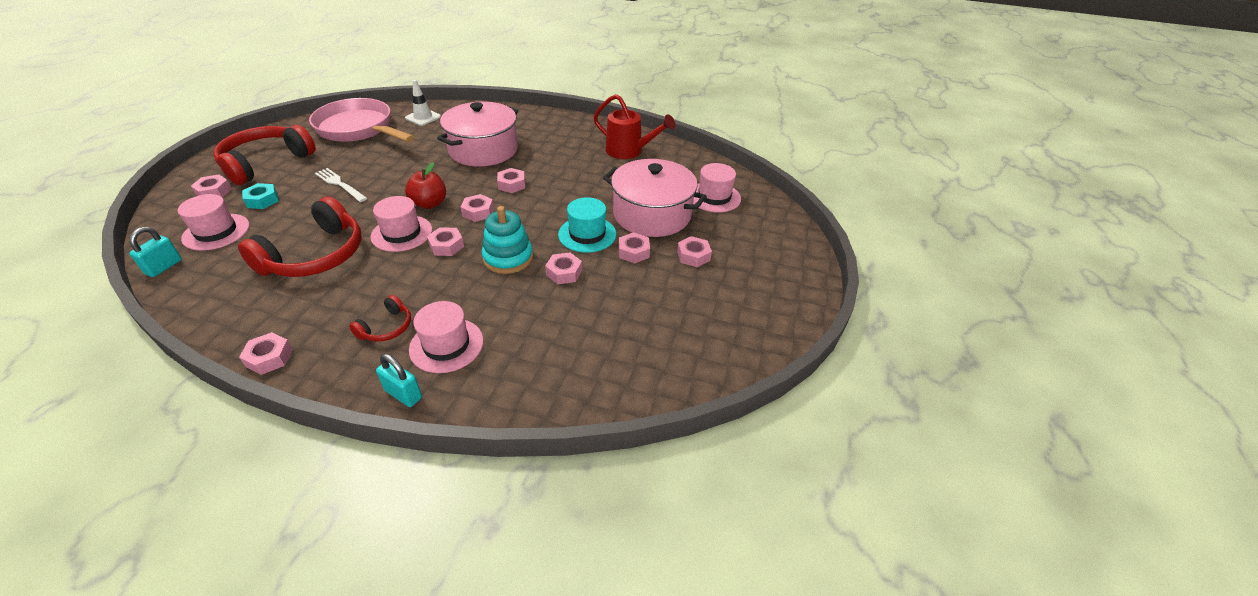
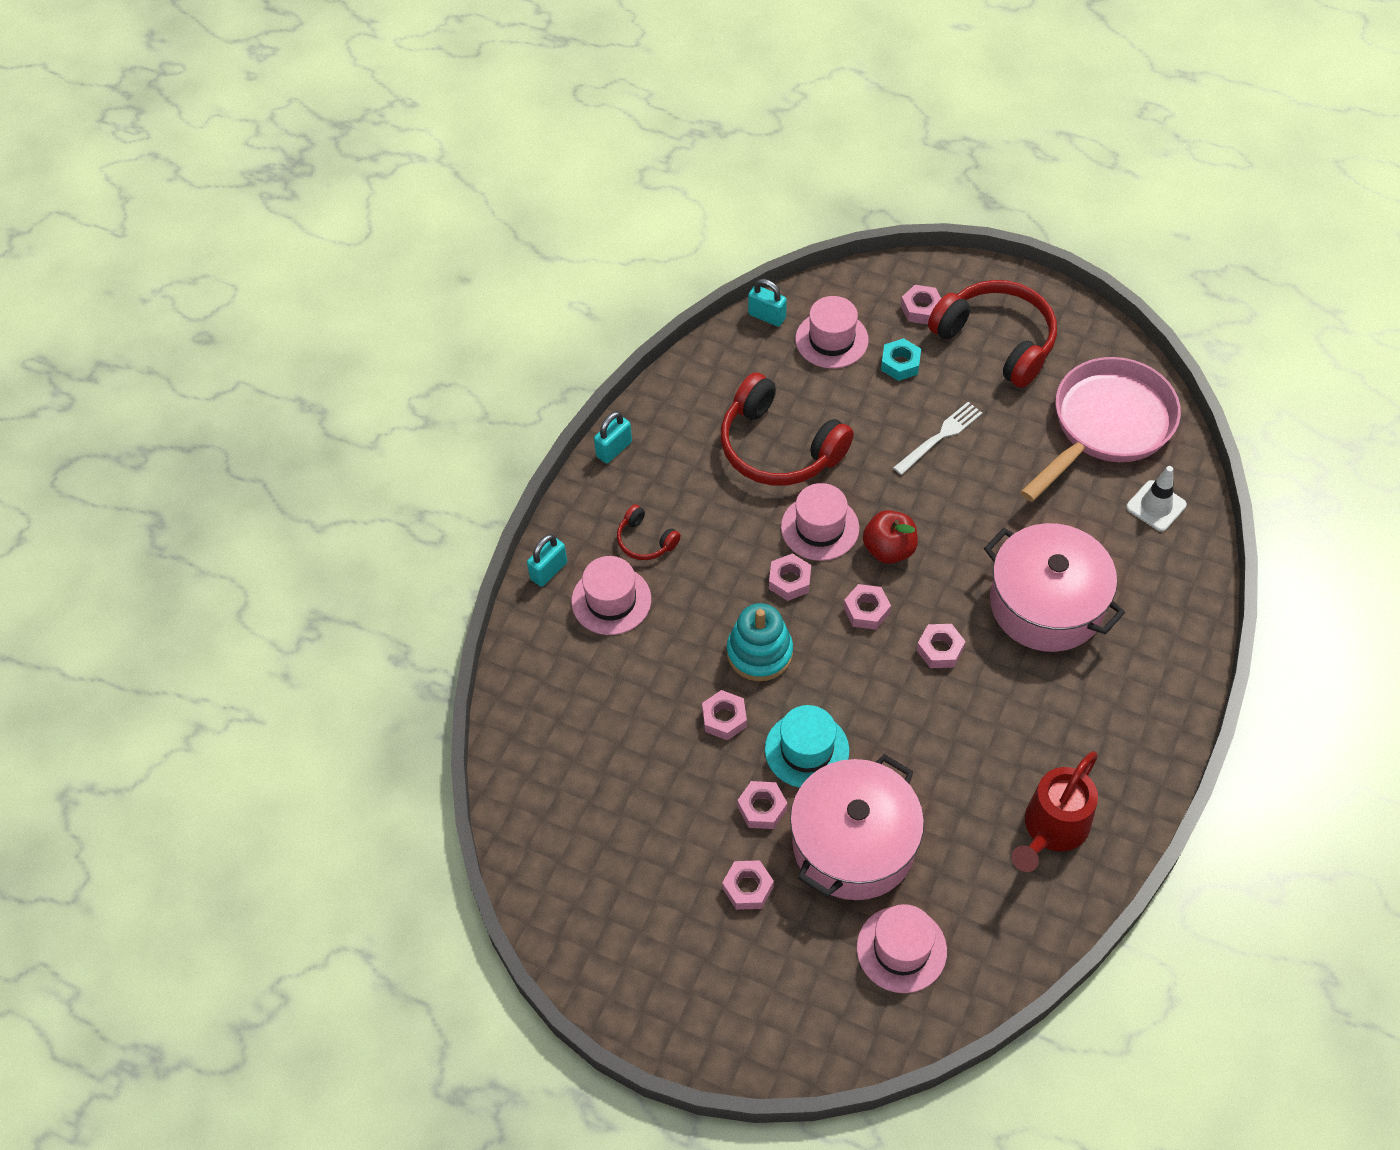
camera: 100 degrees right, 15 degrees up
pink nut [239,332,293,375] -> turquoise padlock [594,411,632,463]

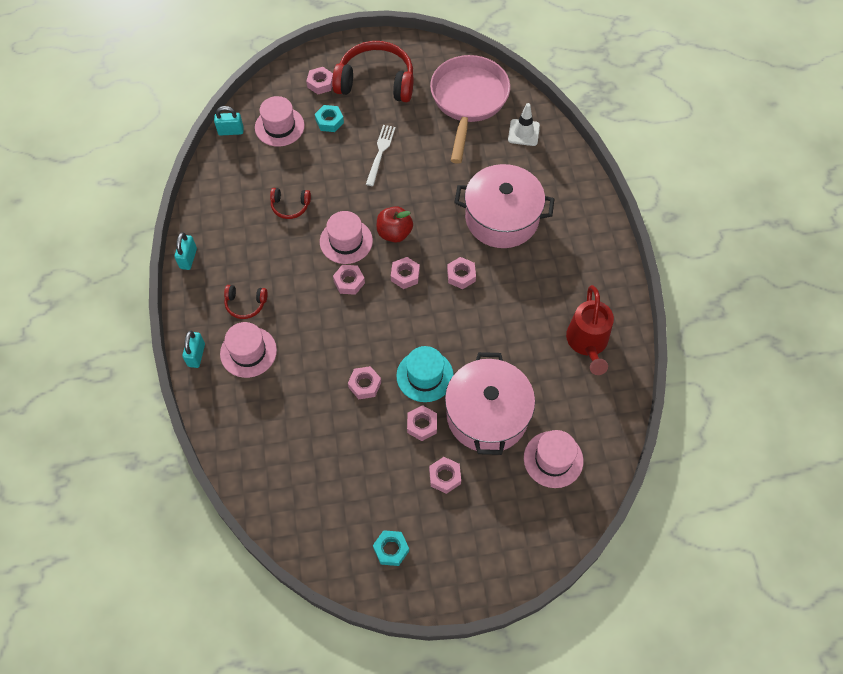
camera: 35 degrees left, 5 degrees up
red headphones [721,373,854,486] -> red headphones [270,188,311,219], size x0.47
turquoise stacking toy [727,603,793,681] -> none
none -> turquoise nut [373,530,409,566]

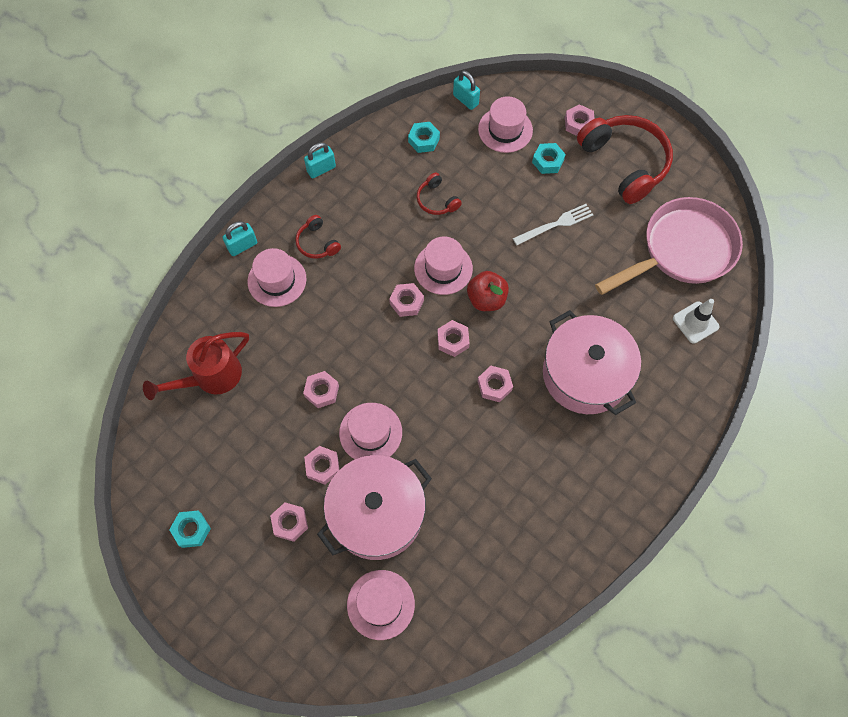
camera: 50 degrees right, 5 degrees up
turquoise hat [396,346,454,402] -> pink hat [339,403,402,459]
red watering can [566,285,614,375] -> red watering can moved to [143,332,249,400]
none -> turquoise nut [408,122,440,153]

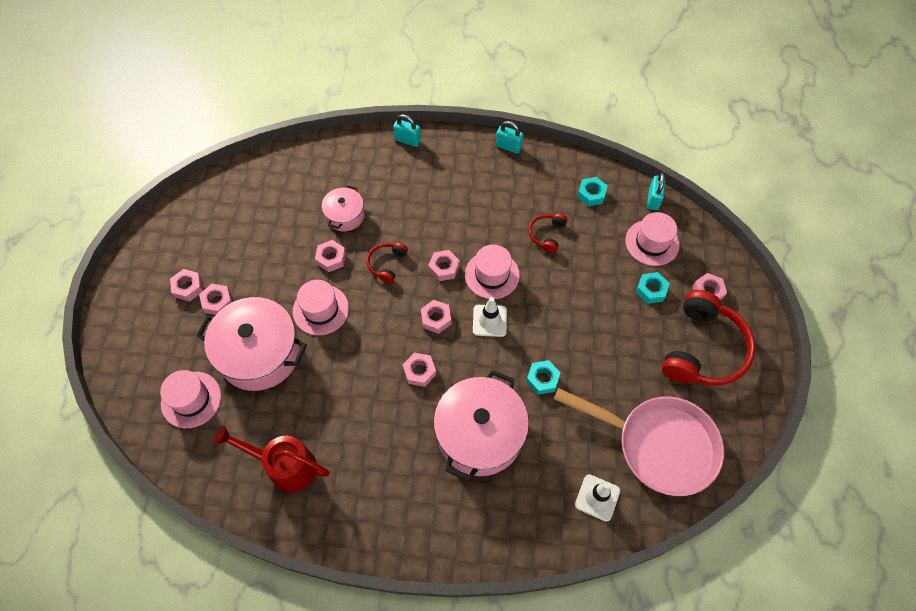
camera: 55 degrees right, 5 degrees down
red watering can [143,332,249,400] -> red watering can moved to [214,426,330,493]
turquoise nut [169,511,211,548] -> turquoise nut moved to [526,360,561,395]
pink hat [247,248,307,307] -> none
red headphones [295,215,341,259] -> red headphones moved to [367,242,408,283]
pink nut [304,446,339,485] -> pink nut moved to [170,269,203,302]
red apple [467,271,509,311] -> white traffic cone [473,297,507,337]
white fork [513,204,593,245] -> none
none -> pink pot [322,185,365,231]

